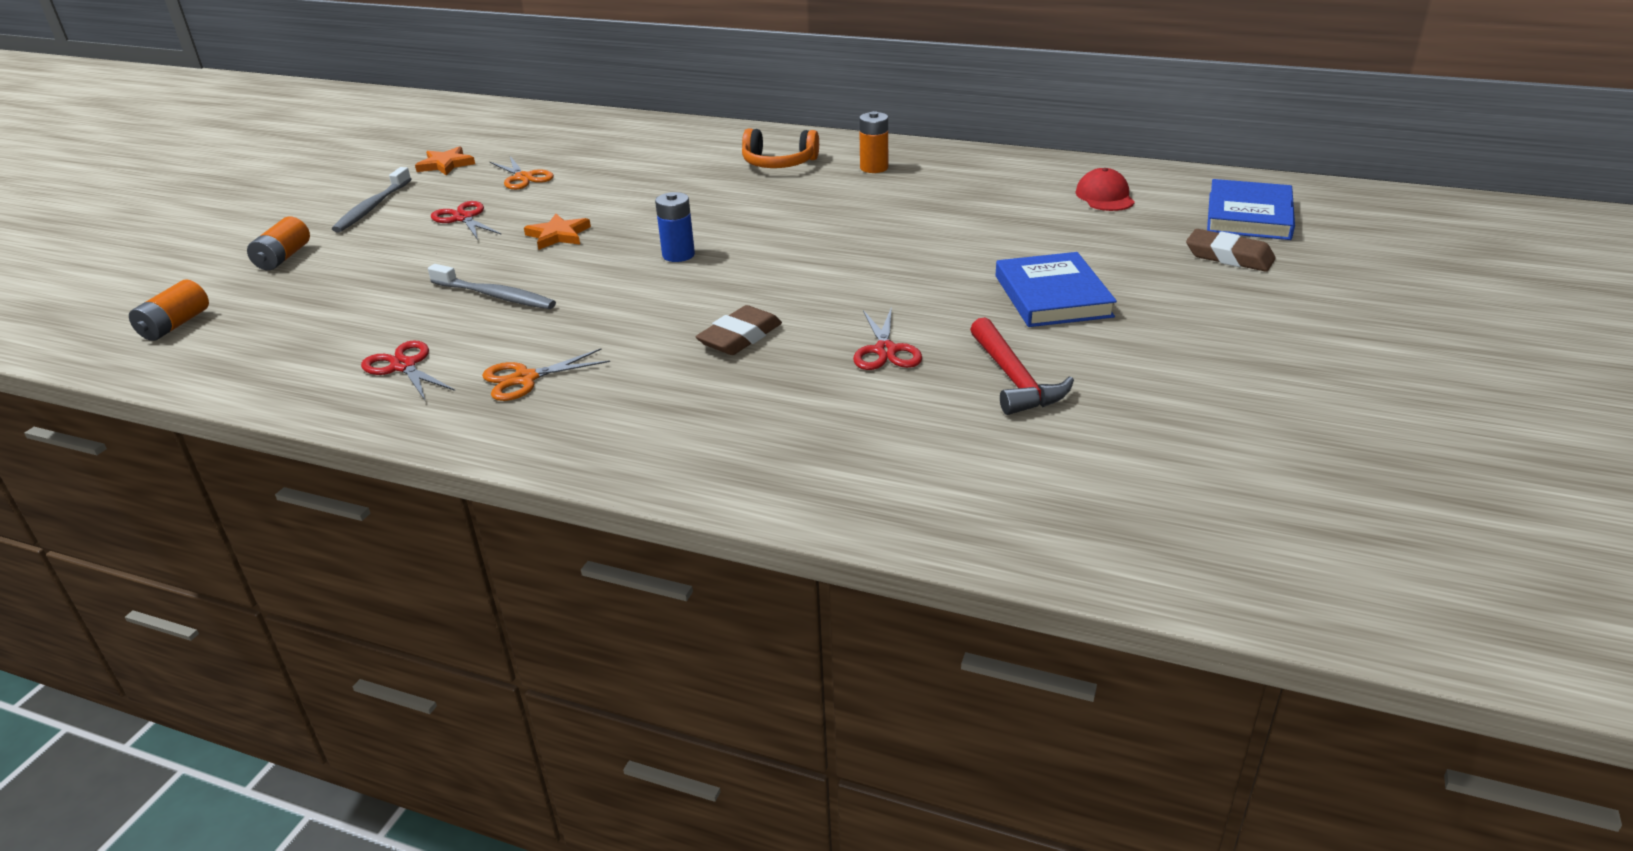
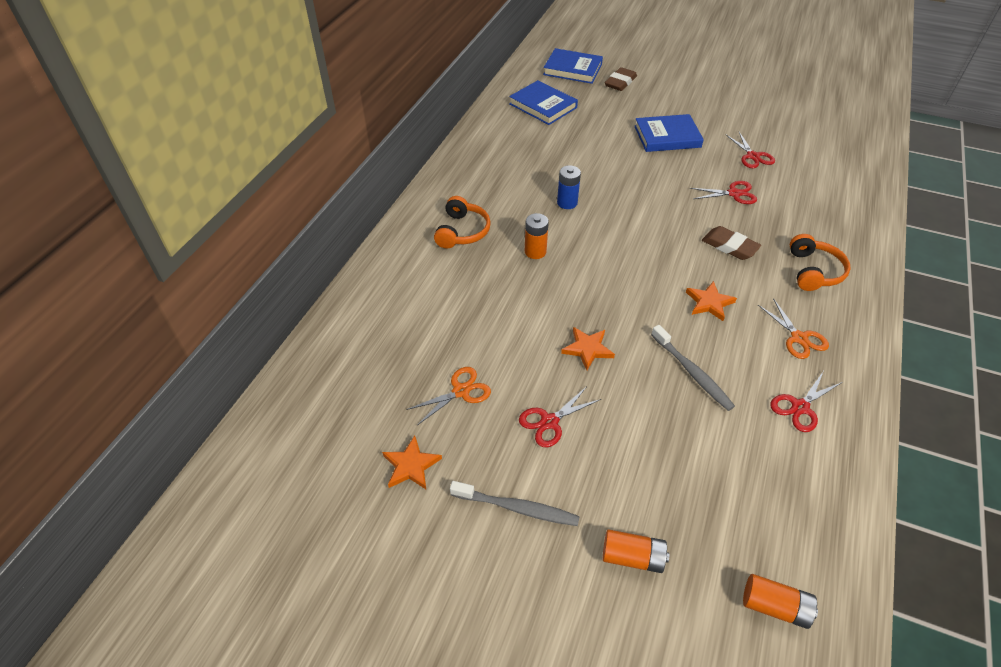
camera: 90 degrees left, 15 degrees up
grey toothbrush [428,264,556,309] -> grey toothbrush turned 120 degrees clockwise [651,325,735,411]
blue battery [655,192,695,262] -> blue battery moved to [557,165,581,209]
orange battery [859,111,888,173] -> orange battery moved to [525,213,549,259]
red hammer [970,317,1074,415] -> red scissors [726,132,775,168]
red cap [1075,168,1135,211] -> blue book [509,80,578,125]
none -> orange star [686,281,737,321]
none -> orange headphones [789,234,851,291]

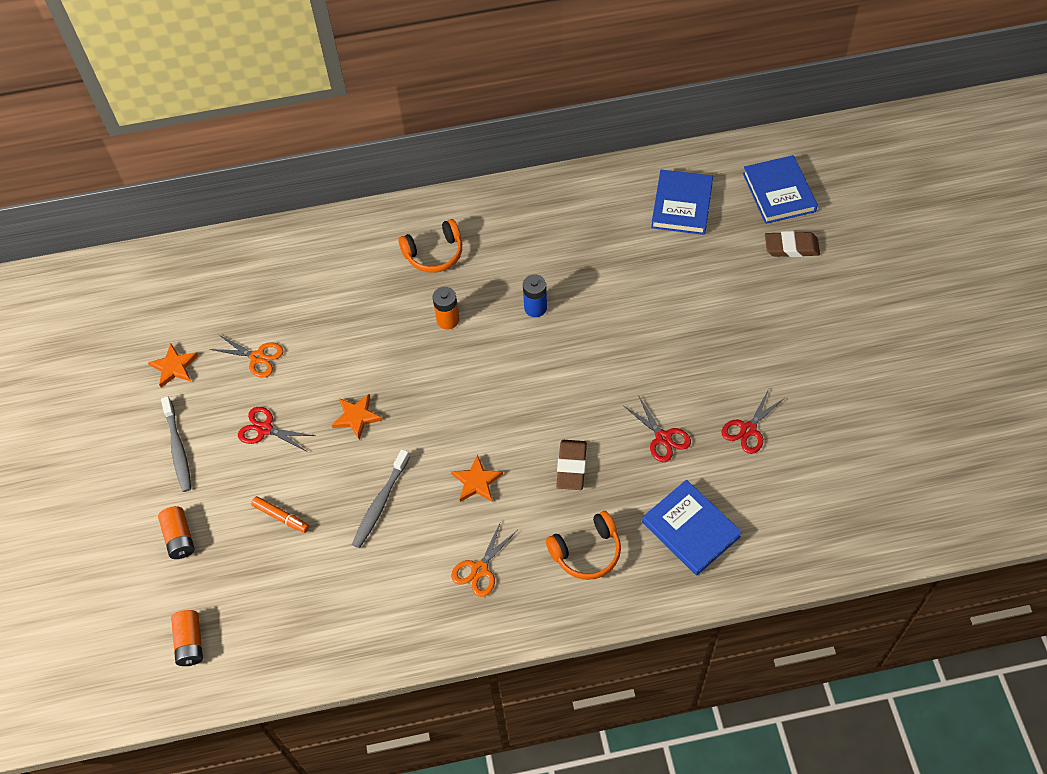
camera: 60 degrees right, 10 degrees up
blue book [634,114,704,152] -> blue book moved to [642,480,742,576]
red scissors [770,372,842,432] -> none
none -> orange marker [251,496,309,533]

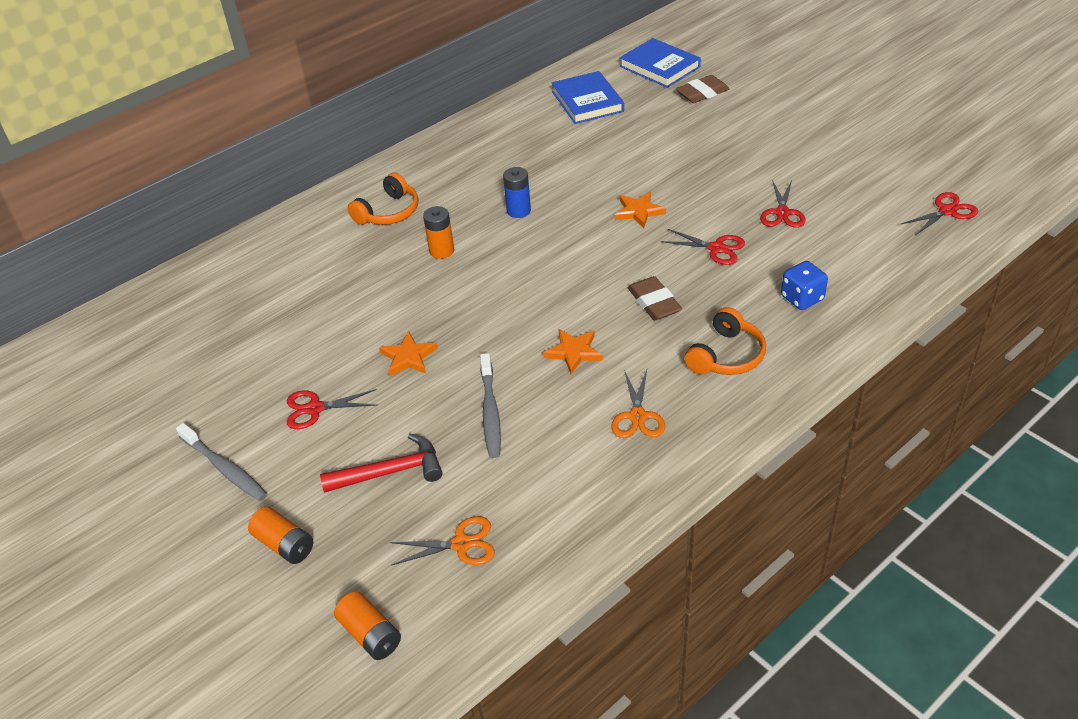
camera: 30 degrees left, 15 degrees down
orange star [148,344,198,387] -> orange star moved to [615,192,666,228]
orange scissors [209,334,283,378] -> orange scissors moved to [390,516,495,565]
orange marker [251,496,309,533] -> red hammer [320,434,443,493]
blue book [642,480,742,576] -> blue dice [781,261,828,310]
none -> red scissors [900,192,978,236]

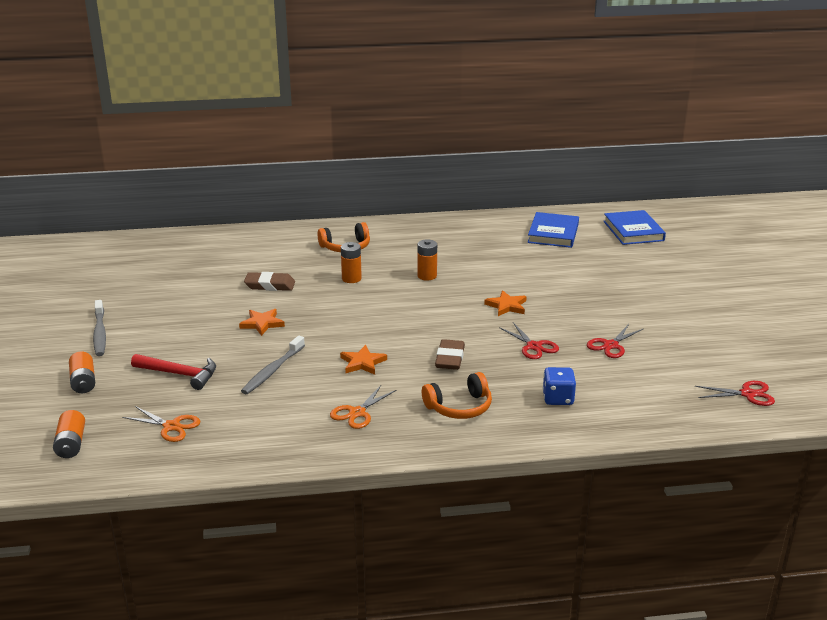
camera: 30 degrees right, 15 degrees down
red scissors [287,389,377,429] -> none
blue battery [503,167,531,218] -> orange battery [417,239,437,281]
brown eraser [676,75,729,103] -> brown eraser moved to [244,272,295,291]

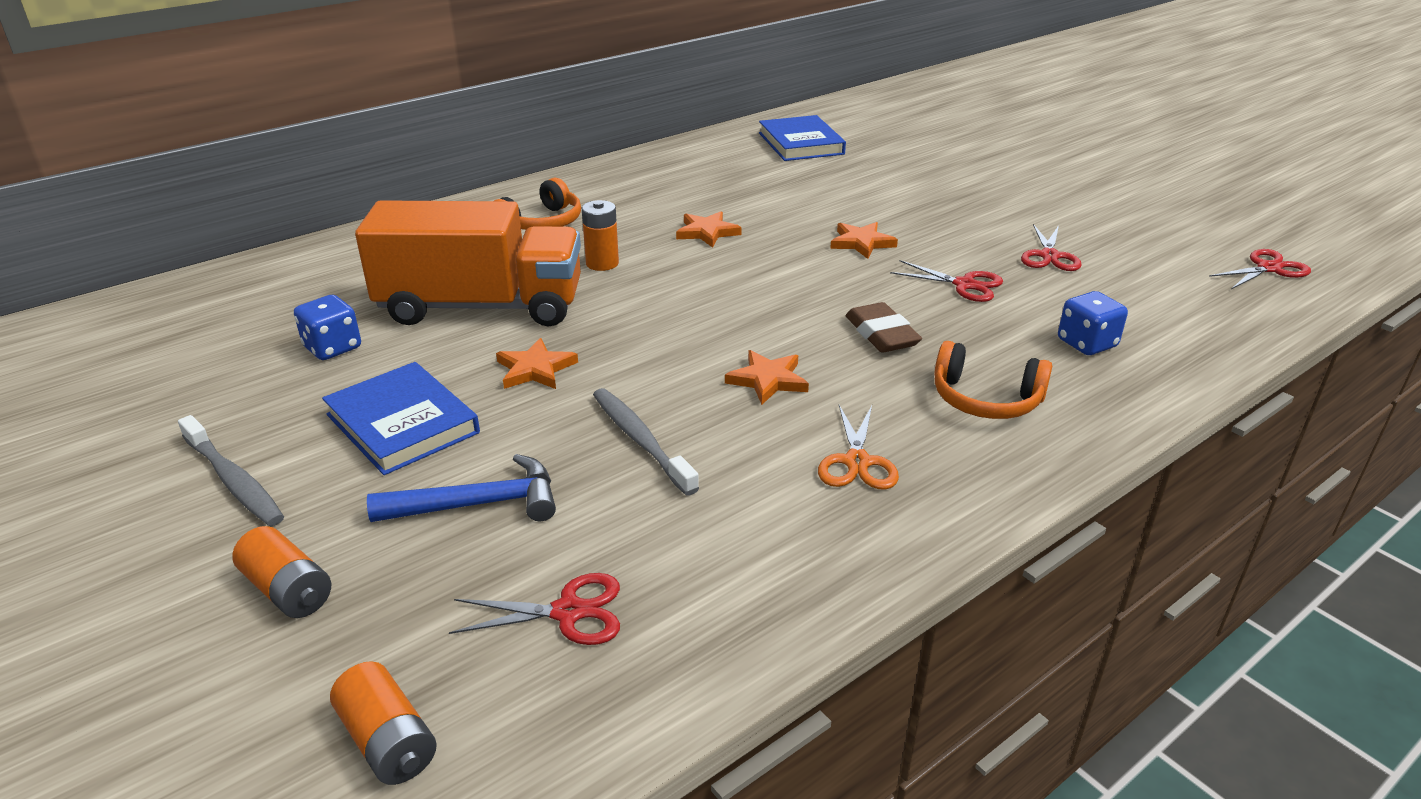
camera: 30 degrees left, 5 degrees up
orange scissors [122,406,200,442] -> red scissors [449,573,620,645]
red hammer [131,354,216,390] -> blue hammer [367,454,556,522]
grey toothbrush [241,336,305,394] -> grey toothbrush turned 150 degrees clockwise [593,388,699,496]
brown eraser [244,272,295,291] -> orange truck [355,200,581,327]
orange battery [417,239,437,281] -> orange star [676,211,742,248]
orange headphones [422,372,492,419] -> orange headphones turned 75 degrees clockwise [934,341,1052,419]
blue book [603,210,666,245] -> blue book moved to [322,362,480,475]
none -> blue dice [294,295,361,360]

